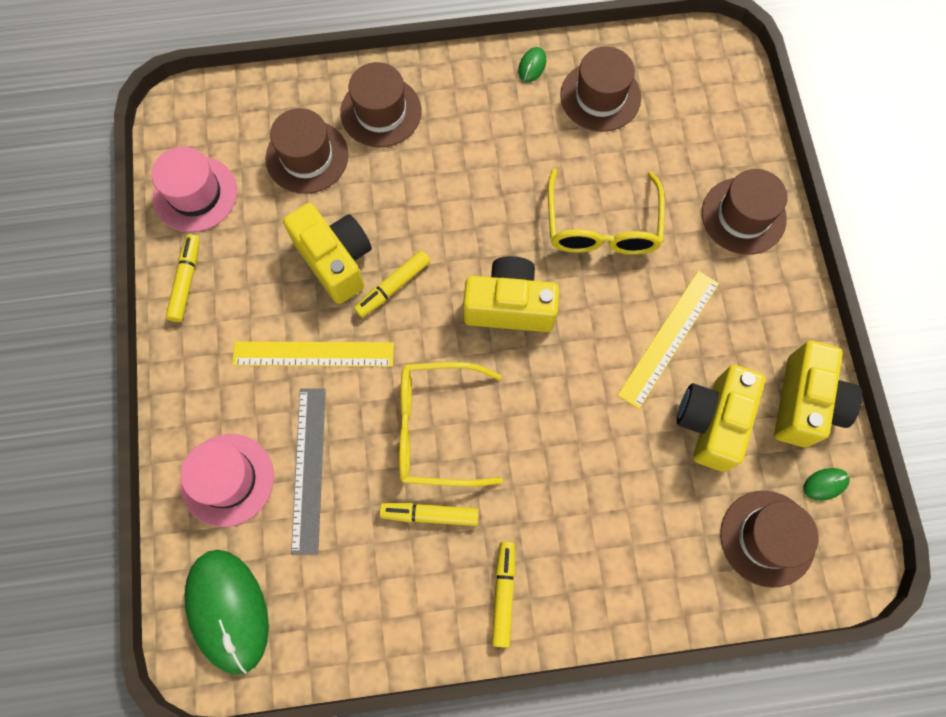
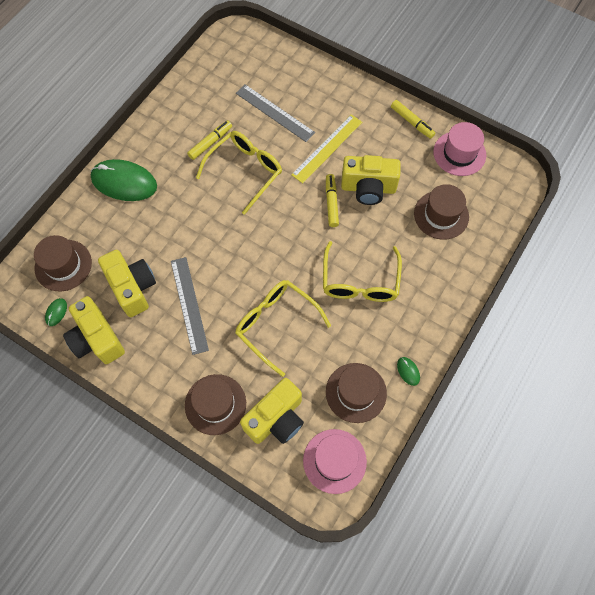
camera: 130 degrees right, 5 degrees down
pink hat [180,434,274,527] -> pink hat moved to [303,429,367,494]
green mouse [185,550,269,675] -> green mouse moved to [91,159,157,201]
brown hat [340,62,422,148] -> none
yellow camera [463,256,559,332] -> yellow camera moved to [240,378,304,444]
yellow marker [492,542,515,648] -> none
yellow ruler [617,271,719,409] -> grey ruler [171,257,209,355]
none -> yellow glasses [323,241,402,302]

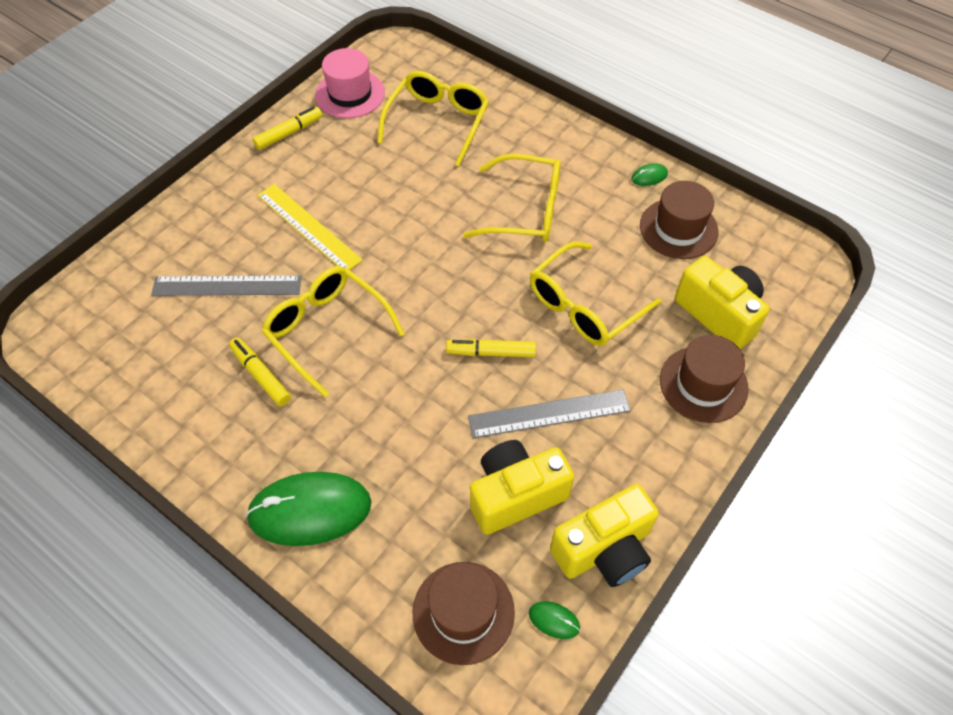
camera: 85 degrees left, 10 degrees down
green mouse [91,159,157,201] -> green mouse turned 60 degrees clockwise [246,472,372,546]
grey ruler [236,84,315,142] -> grey ruler turned 45 degrees clockwise [151,276,302,296]
pink hat [303,429,367,494] -> none
yellow marker [326,174,339,227] -> yellow marker moved to [446,339,536,357]
yellow camera [341,155,401,205] -> none
brown hat [414,184,469,240] -> yellow glasses [377,71,489,166]

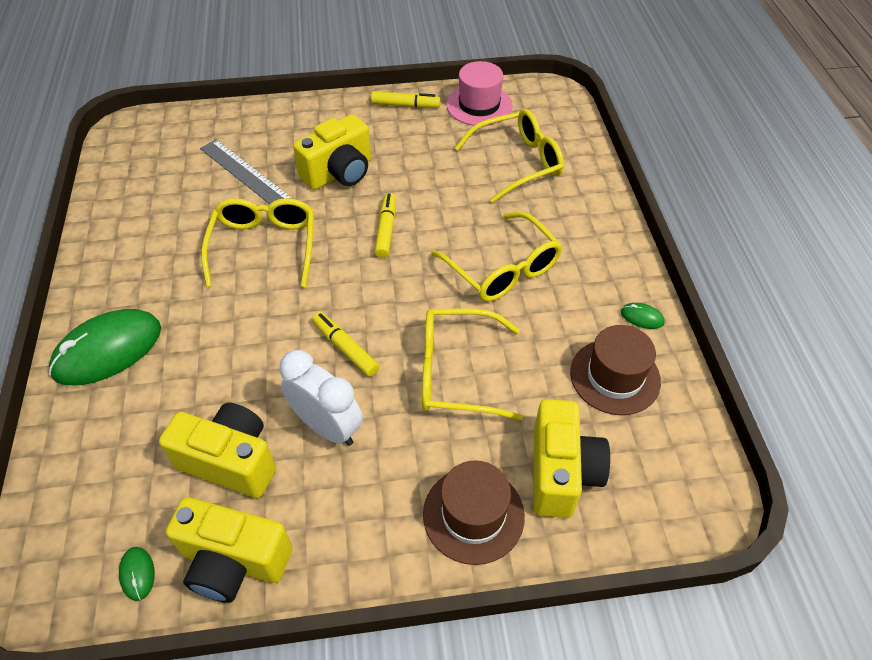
camera: 45 degrees right, 5 degrees down
yellow marker [229,338,291,406] -> yellow marker moved to [374,193,396,258]
green mouse [246,472,372,546] -> green mouse turned 75 degrees counterclockwise [49,309,161,385]
yellow ruler [258,184,363,270] -> yellow camera [293,114,371,190]
brown hat [413,562,515,665] -> none
grey ruler [468,389,631,438] -> white clock [280,350,363,446]

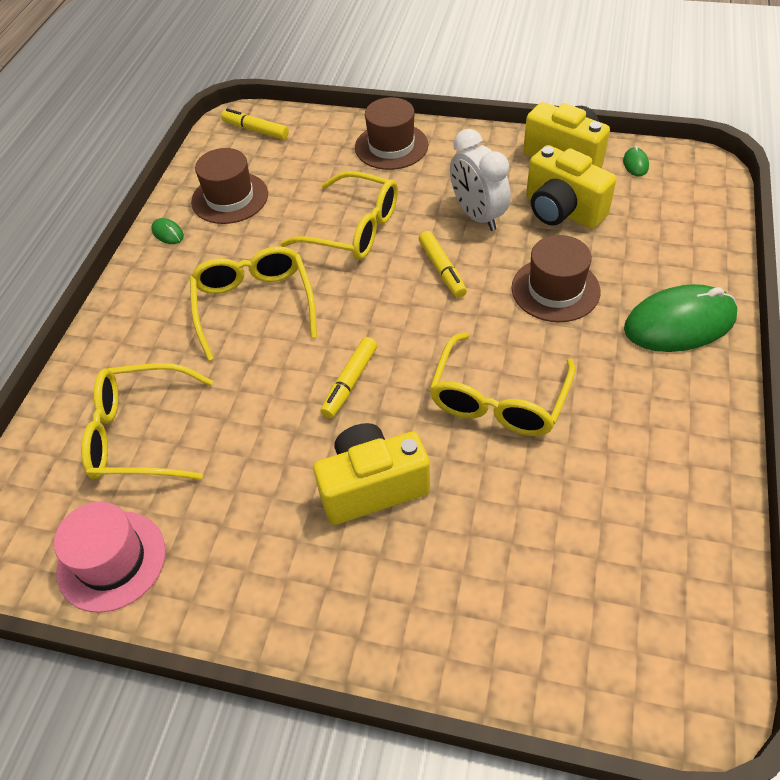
camera: 155 degrees left, 0 degrees up
grey ruler [200,139,293,204] -> none
yellow marker [371,91,440,108] -> yellow marker moved to [221,108,289,140]
yellow camera [533,399,610,518] -> none
none -> brown hat [512,235,601,322]

